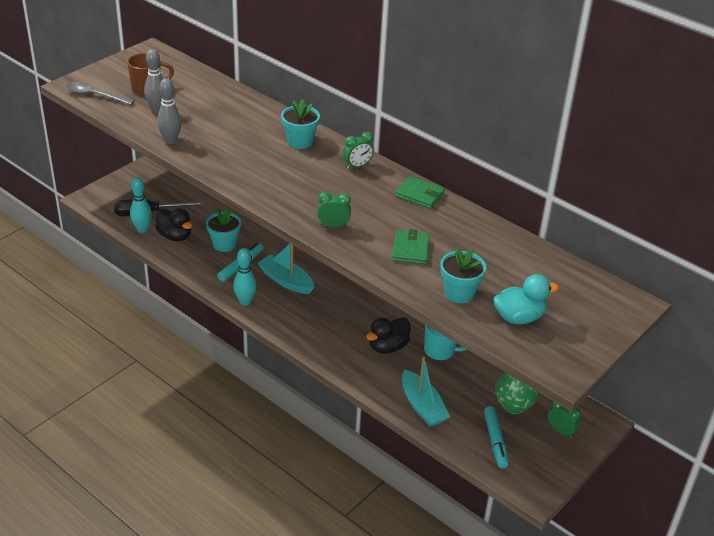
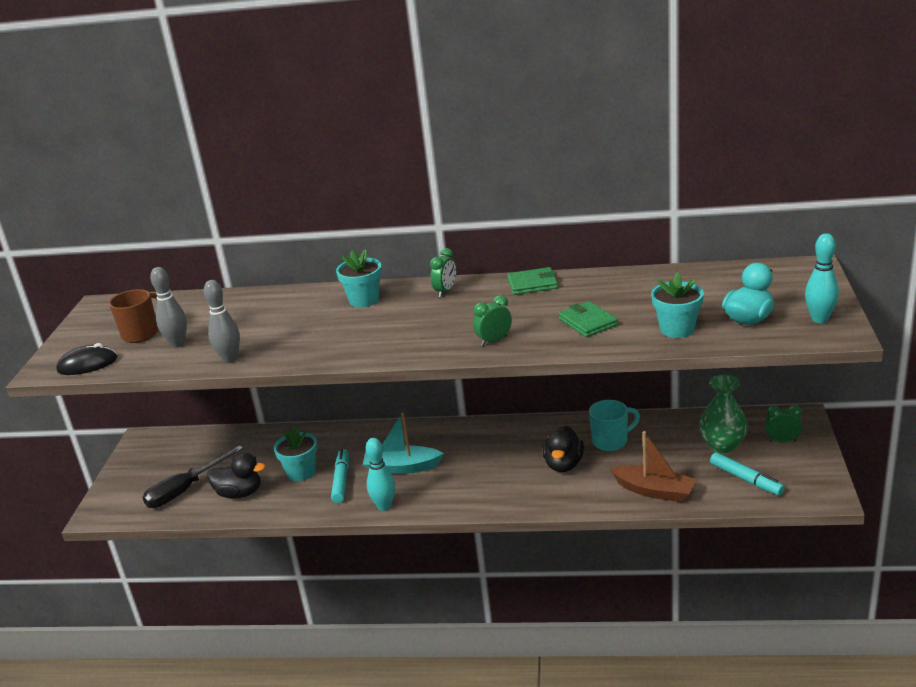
camera: 30 degrees left, 10 degrees down
grey spoon [67,82,135,105] -> black mouse [56,343,117,375]
turquoise bowling pin [130,177,152,233] -> turquoise bowling pin moved to [805,233,839,323]
turquoise boat [402,356,450,427] -> brown boat [610,431,697,502]

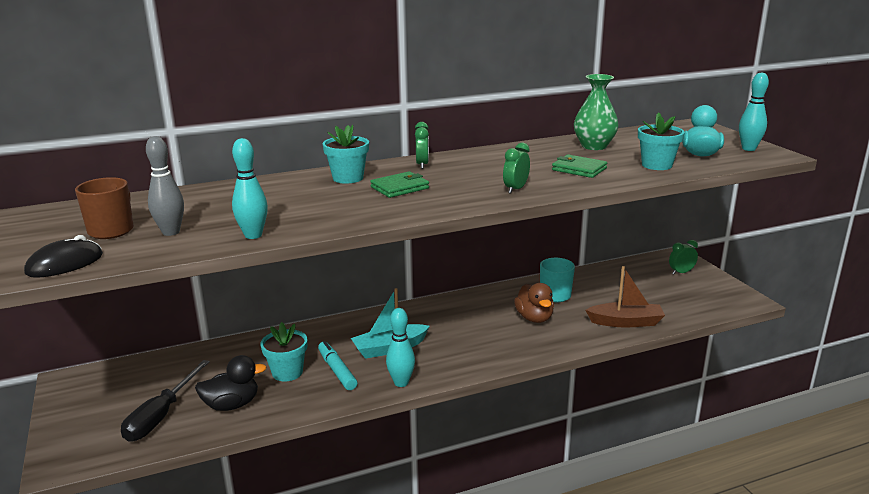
camera: 30 degrees left, 5 degrees down
grey bowling pin [204,280,240,363] -> turquoise bowling pin [232,138,268,239]
green wallet [507,267,558,295] -> green wallet moved to [370,171,429,198]
black duck [543,426,584,472] -> brown duck [514,283,554,323]
green vase [699,374,748,453] -> green vase moved to [574,74,619,150]
turquoise marker [710,452,785,495] -> none

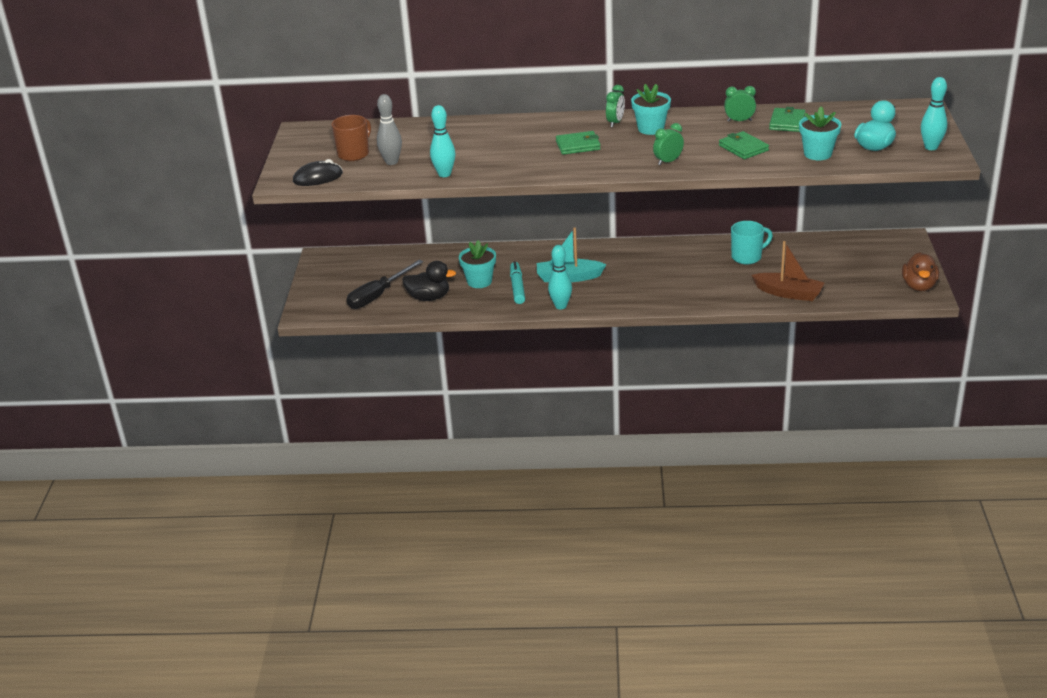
camera: 25 degrees right, 10 degrees up
turquoise flower pot [322,125,369,184] -> turquoise flower pot moved to [631,84,671,135]
brown duck [514,283,554,323] -> brown duck moved to [902,252,939,291]
green vase [574,74,619,150] -> green wallet [769,107,806,132]
green clock [669,240,698,275] -> green clock moved to [724,86,756,122]

